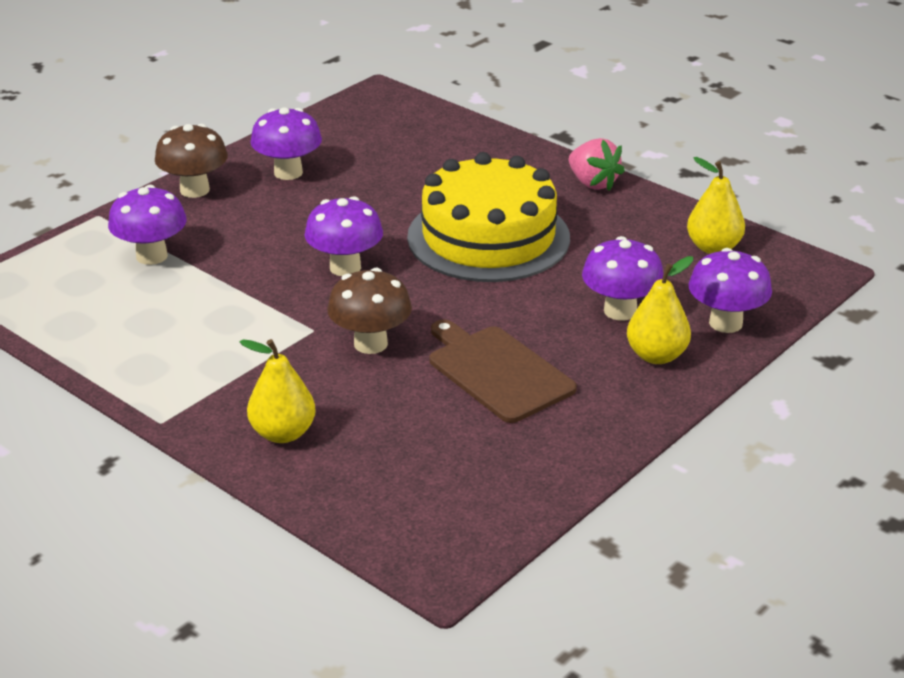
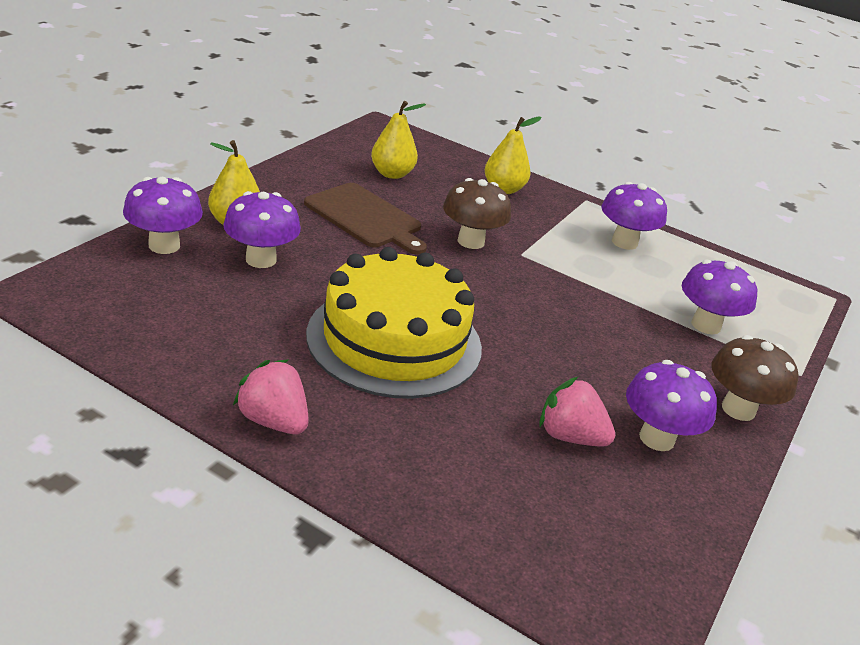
camera: 165 degrees right, 0 degrees up
purple mushroom [305,196,383,276] -> purple mushroom moved to [601,182,667,250]
yellow pear [687,157,745,254] -> yellow pear moved to [371,101,426,179]
none -> pink strawberry [539,376,615,447]

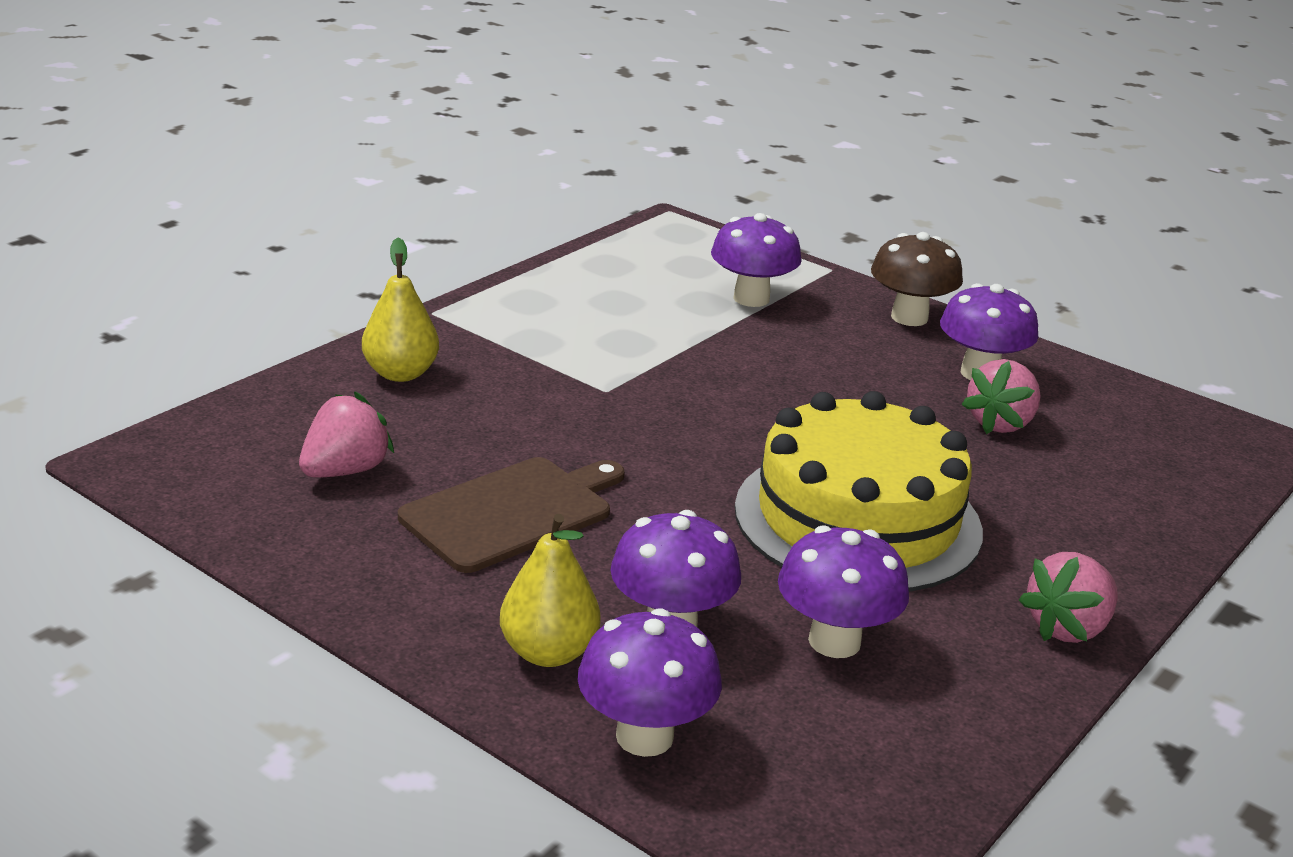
camera: 80 degrees left, 5 degrees down
yellow pear [371,101,426,179] -> pink strawberry [299,392,394,477]
brown mushroom [443,178,511,249] -> none
purple mushroom [601,182,667,250] -> purple mushroom moved to [778,525,909,658]

